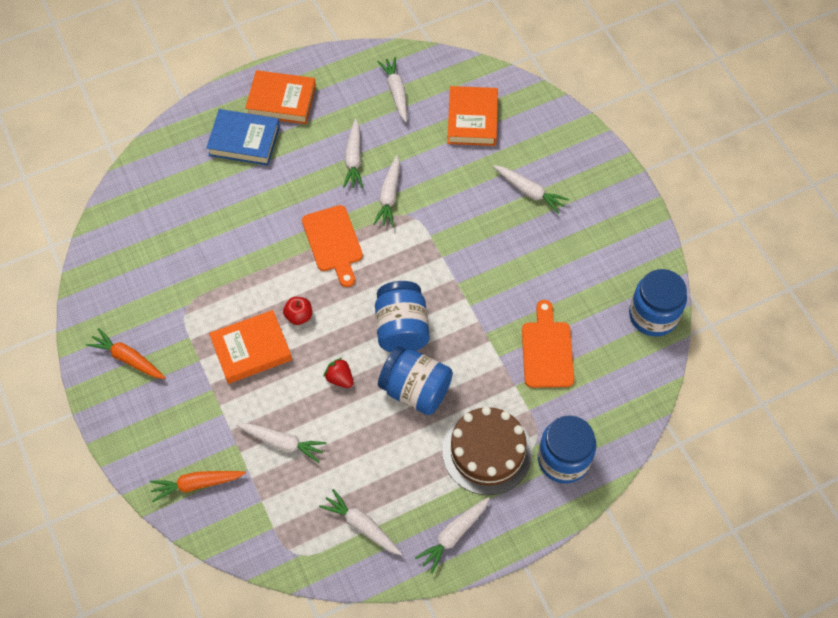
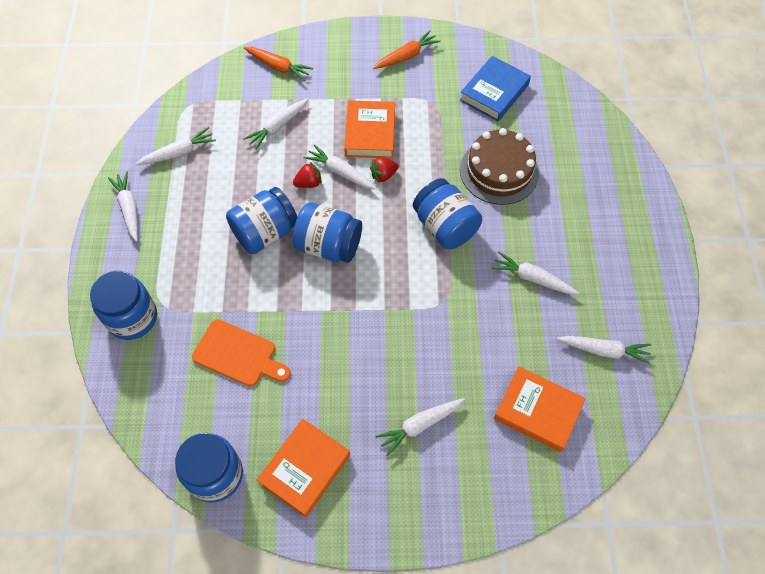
camera: 115 degrees right, 0 degrees up
orange carrot [150,471,246,502] -> orange carrot turned 105 degrees clockwise [244,47,313,81]
blue book [206,109,280,166] -> blue book moved to [460,56,531,122]
orange book [245,70,316,124] -> orange book moved to [257,419,350,517]
red apple [283,297,312,325] -> red strawberry [370,158,398,183]
orange cutting board [302,205,363,287] -> blue jar [413,178,482,249]
white carrot [373,155,400,227] -> white carrot moved to [303,144,377,190]
brown cake [442,406,533,495] -> brown cake moved to [460,128,539,205]

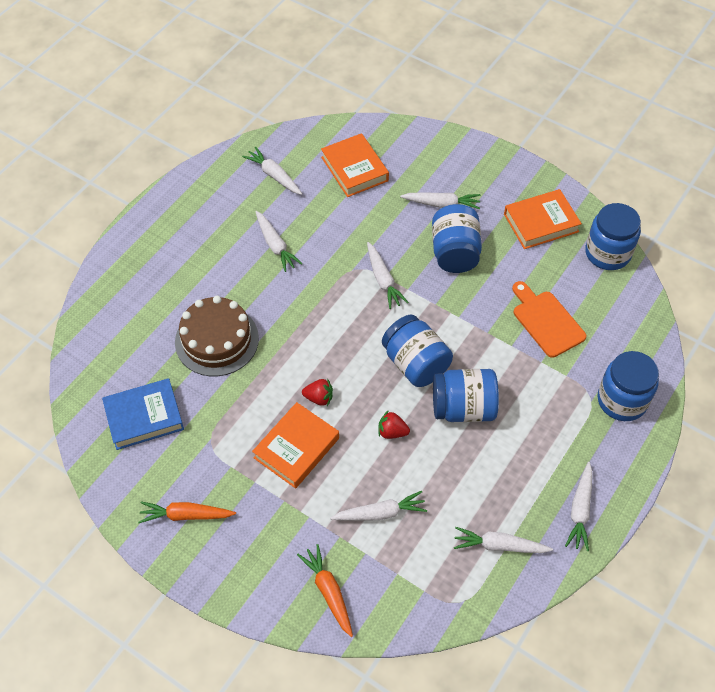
camera: 145 degrees left, 5 degrees down
white carrot [303,144,377,190] -> white carrot moved to [367,242,409,309]
blue jar [413,178,482,249] -> blue jar moved to [432,204,482,273]

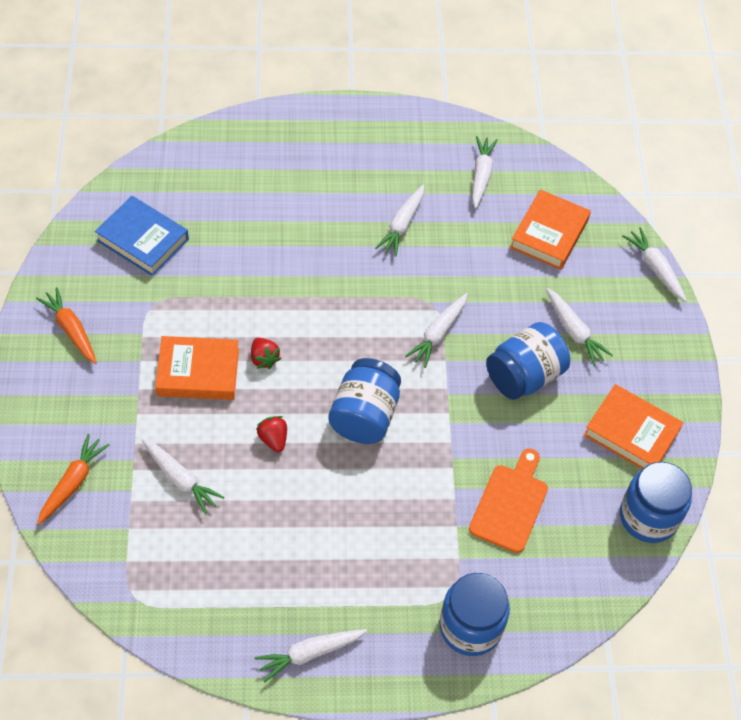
camera: 50 degrees right, 0 degrees up
brown cake [175,296,259,376] -> none
blue jar [433,369,499,422] -> none
white carrot [454,527,553,553] -> white carrot moved to [622,227,687,302]

